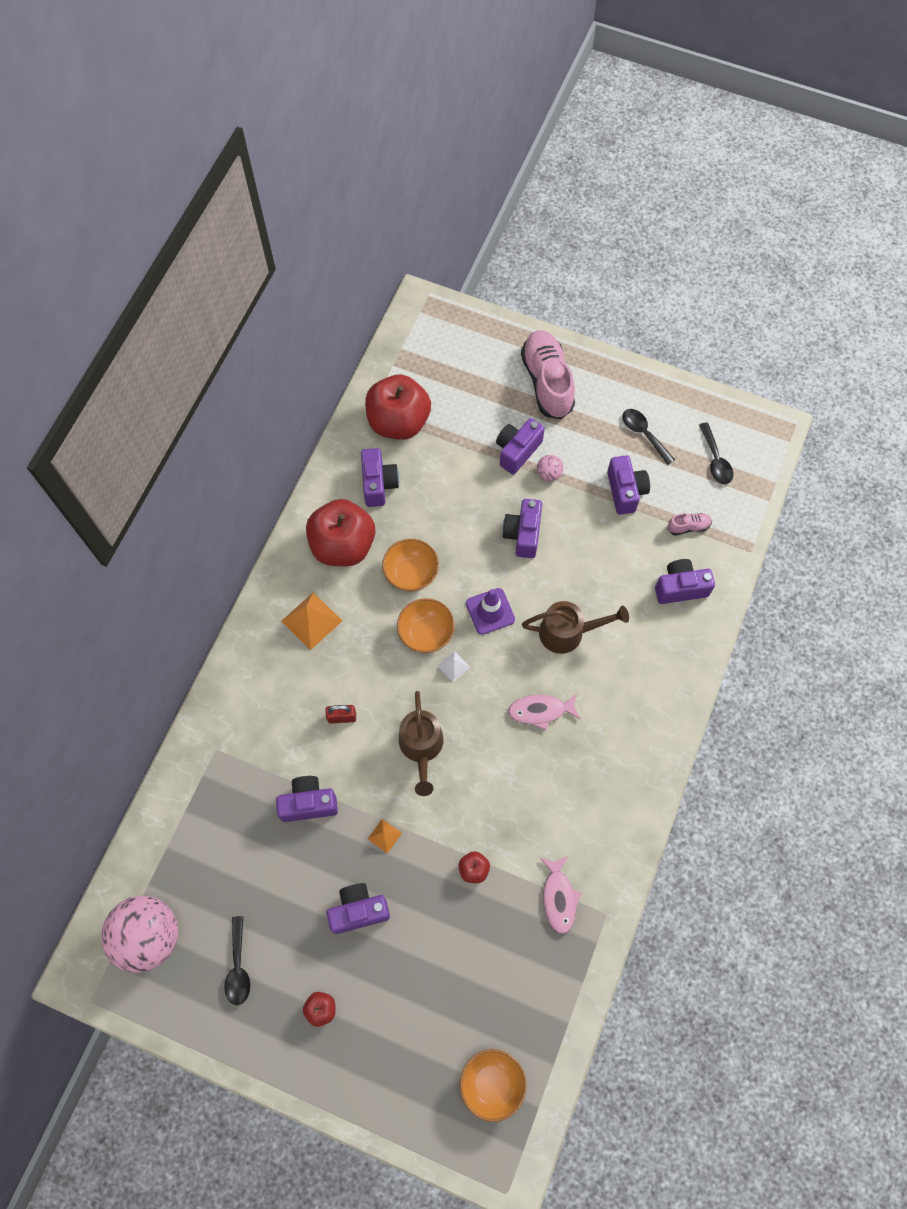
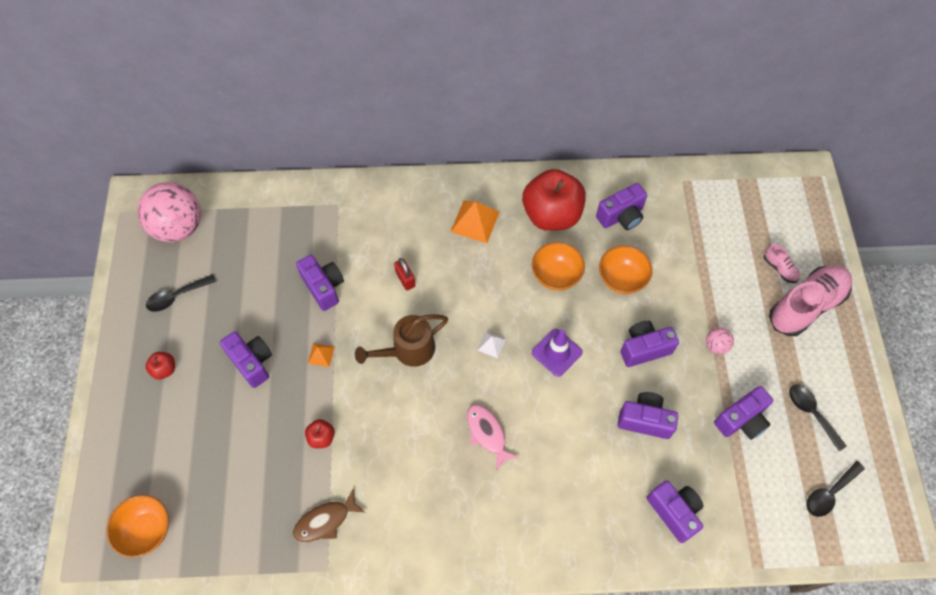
camera: 65 degrees right, 5 degrees down
red apple [365,374,431,440] -> none
orange bowl [397,598,455,653] -> orange bowl moved to [599,245,653,294]
purple camera [496,418,545,474] -> purple camera moved to [618,392,678,439]
brown watering can [522,601,629,654] -> none
pink fish [541,856,581,934] -> brown fish [293,490,365,542]
black spoon [622,409,675,465] -> black spoon turned 60 degrees counterclockwise [789,384,847,451]
pink shoe [667,513,712,535] -> pink shoe moved to [764,244,800,283]

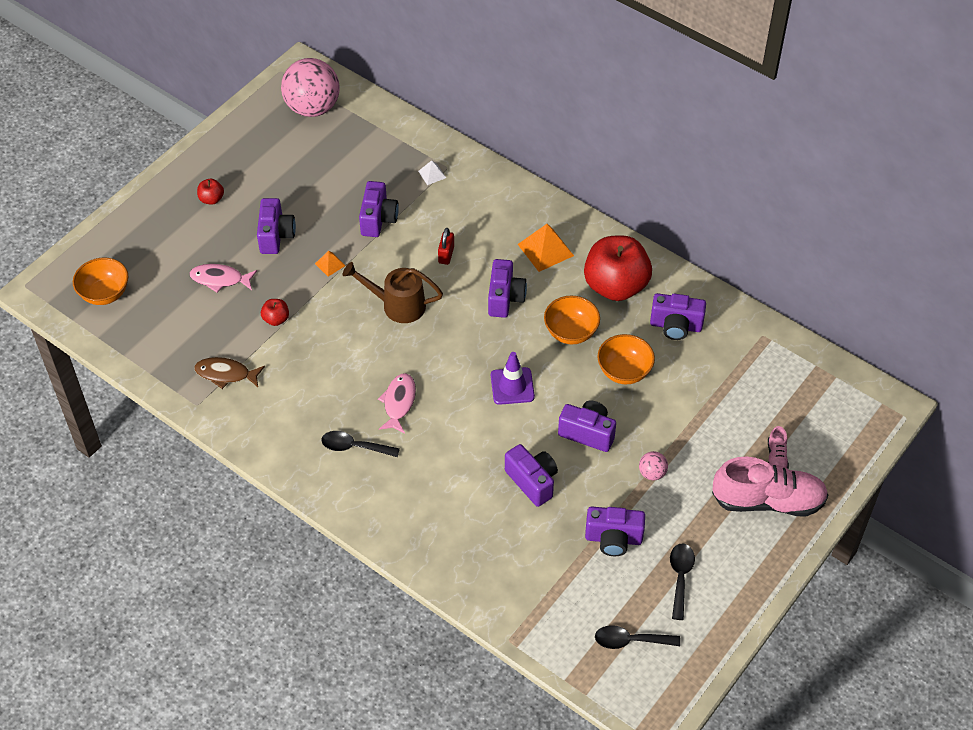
camera: 40 degrees right, 10 degrees down
black spoon [146,274,216,312] -> black spoon moved to [321,431,400,457]
white pyramid [477,332,506,358] -> white pyramid moved to [418,160,446,185]
purple camera [647,481,703,543] -> purple camera moved to [488,259,527,318]
none -> pink fish [189,264,257,293]

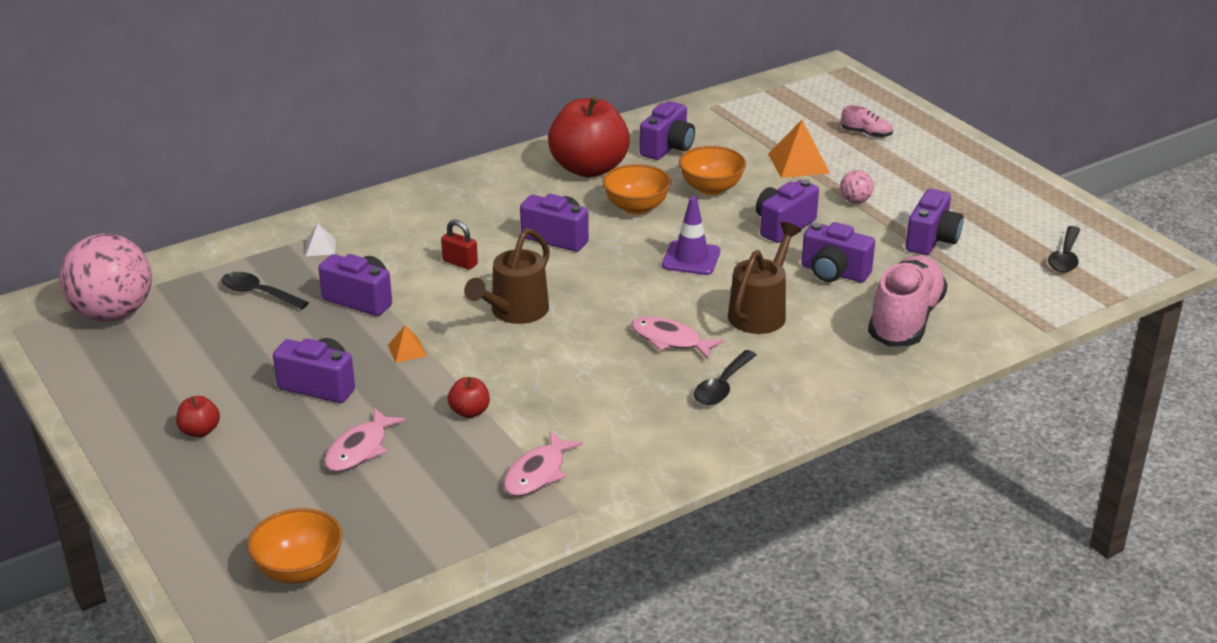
camera: 70 degrees left, 20 degrees down
brown fish [194,357,265,389] -> pink fish [503,431,583,496]
purple camera [505,444,558,507] -> purple camera turned 135 degrees counterclockwise [801,222,875,282]
orange pyramid [518,224,574,272] -> orange pyramid moved to [768,120,830,178]
black spoon [670,544,695,620] -> black spoon moved to [221,272,309,310]
pink shoe [712,457,828,517] -> pink shoe moved to [868,255,948,347]
none -> brown watering can [728,222,802,334]

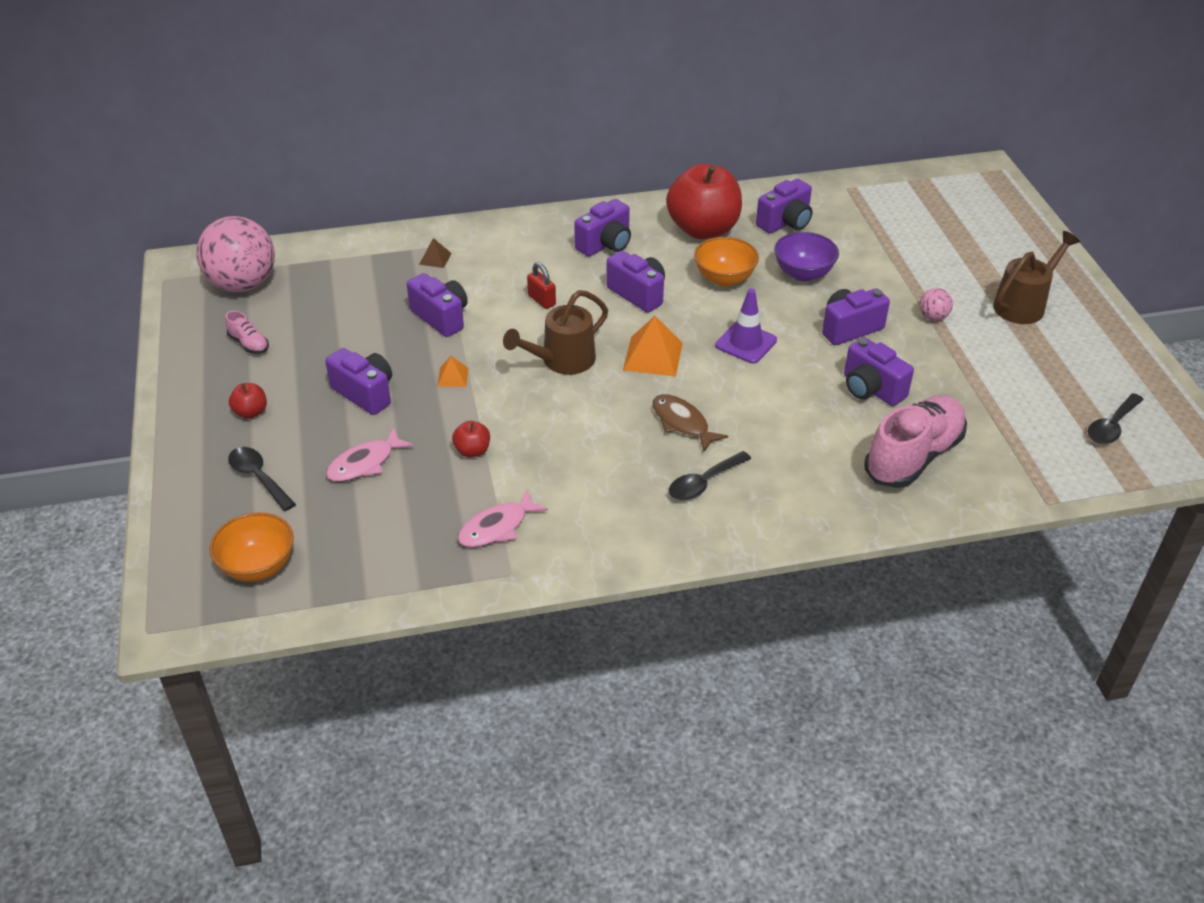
camera: 20 degrees right, 10 degrees up
black spoon [221,272,309,310] -> black spoon moved to [228,447,296,511]
white pyramid [306,224,336,256] -> brown pyramid [419,238,452,268]
pink fish [631,317,724,359] -> brown fish [652,394,728,452]
orange bowl [679,146,746,195] -> purple bowl [774,232,839,282]
brown watering can [728,222,802,334] -> brown watering can moved to [993,231,1080,324]
orange pyramid [768,120,830,178] -> orange pyramid moved to [623,316,683,377]
pink shoe [841,105,893,137] -> pink shoe moved to [225,311,269,354]
purple camera [905,188,964,255] -> purple camera moved to [574,199,631,257]

